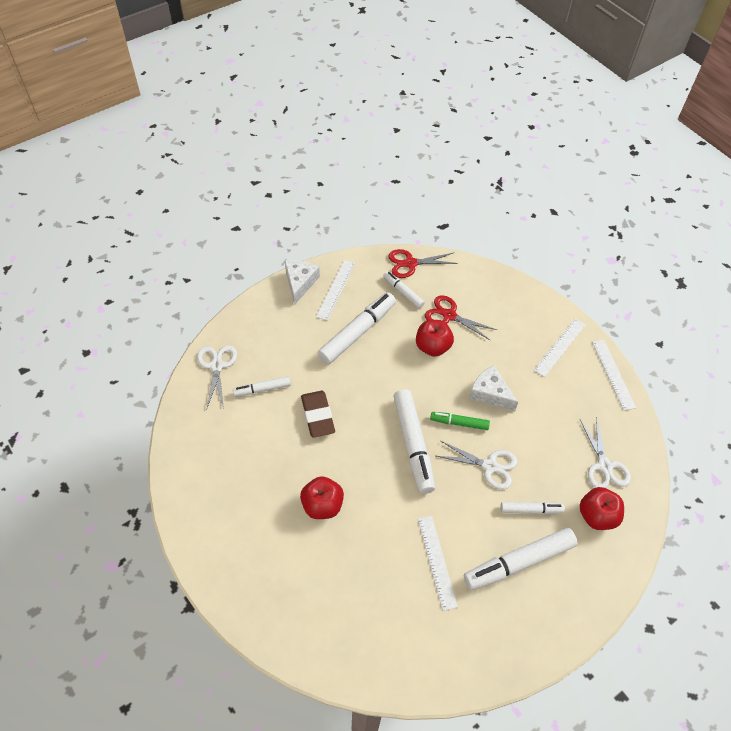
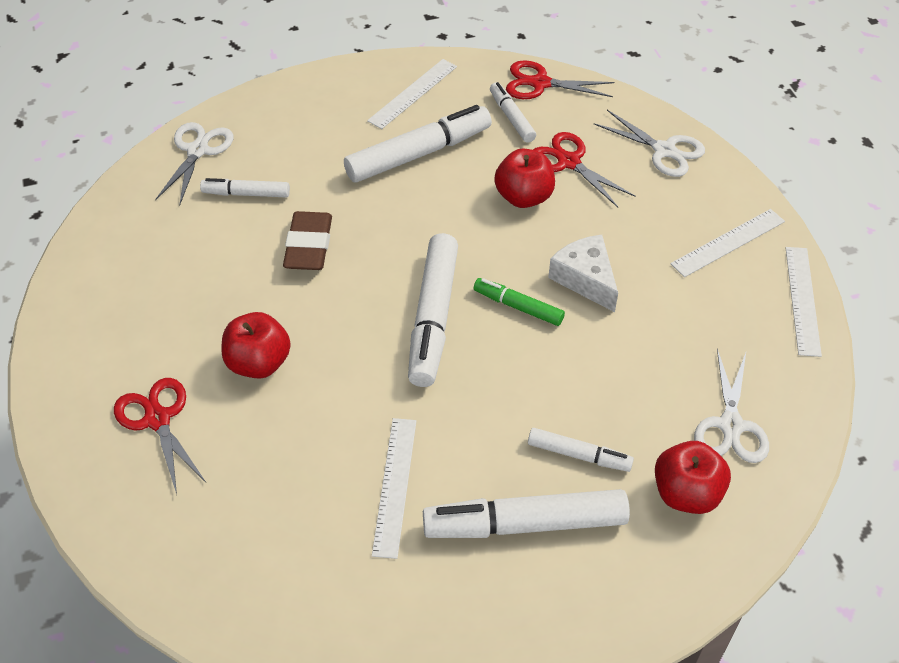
camera: 20 degrees right, 5 degrees down
white cheese [285,261,320,305] -> none
white scissors [437,441,518,489] -> white scissors moved to [594,110,705,177]
none -> red scissors [114,378,206,494]

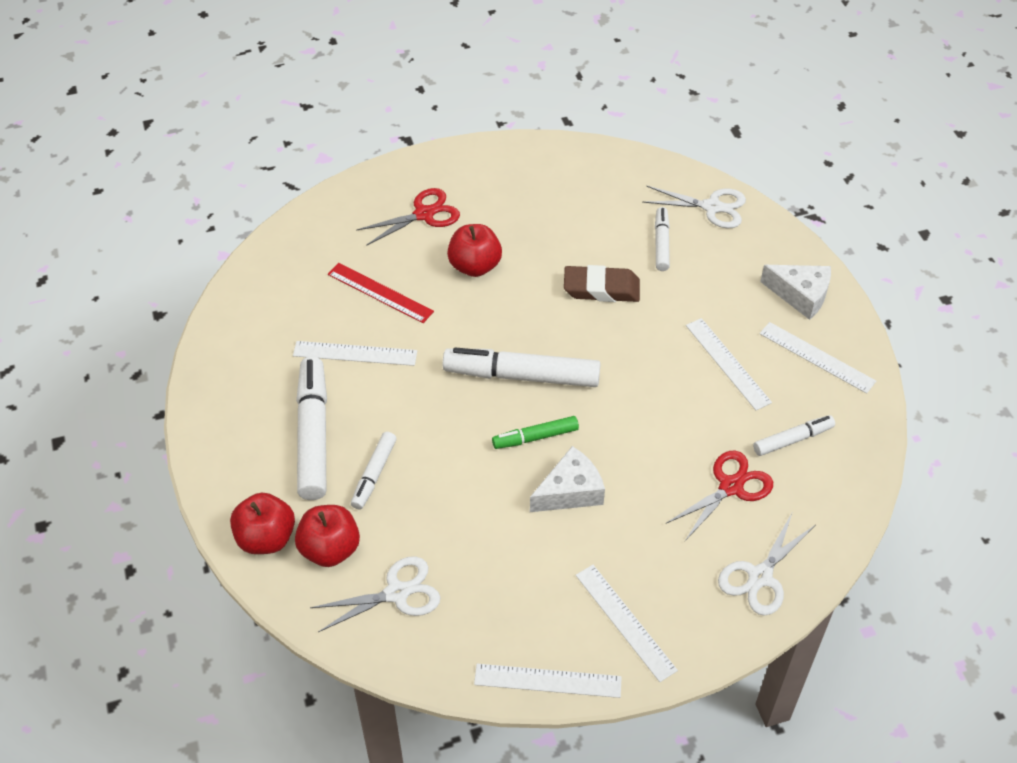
camera: 90 degrees right, 0 degrees up
white marker [344,105,492,183] -> white ruler [686,318,772,410]
green marker [474,278,565,326] -> green marker turned 135 degrees counterclockwise [492,416,579,449]
red apple [494,148,555,208] -> red apple moved to [230,493,295,554]
red scissors [506,60,614,99] -> none
white scissors [694,349,769,463] -> white scissors turned 150 degrees clockwise [310,556,441,632]
none -> red ruler [328,263,434,323]
none -> white cheese [760,265,831,320]

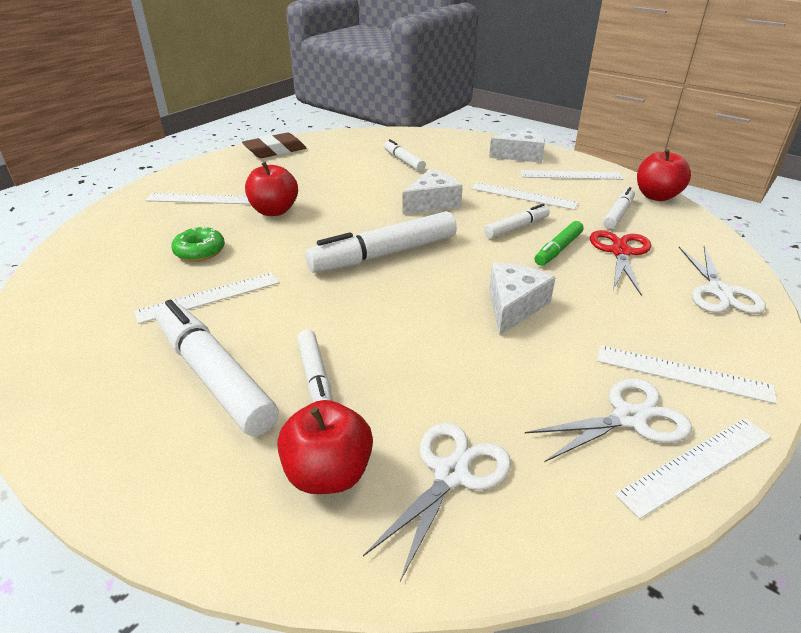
camera: 35 degrees left, 15 degrees down
red apple [230,493,295,554] -> red apple moved to [637,149,691,201]
red ruler [328,263,434,323] -> green donut [171,226,225,262]
red scissors [356,188,460,246] -> white ruler [145,193,250,204]
green marker [492,416,579,449] -> green marker moved to [534,221,584,266]
brown eraser [564,265,640,302] -> brown eraser moved to [242,133,306,158]
white scissors [643,186,746,228] -> white scissors moved to [525,379,692,462]
none -> white cheese [402,169,463,215]
none -> white marker [484,204,550,239]

